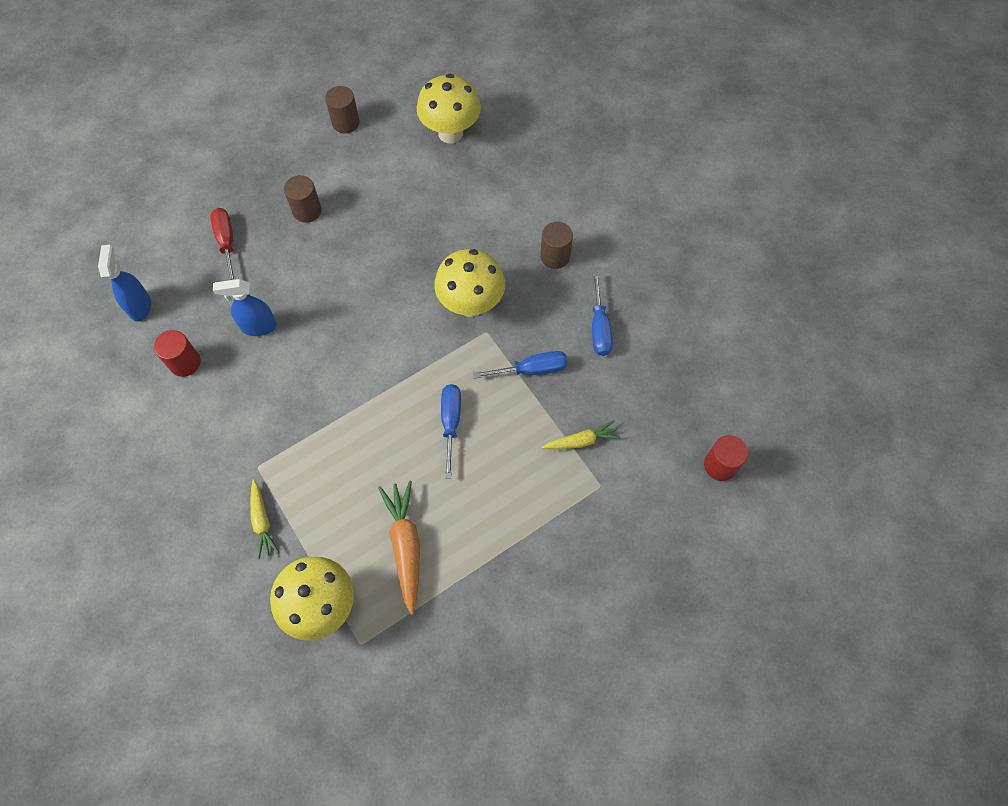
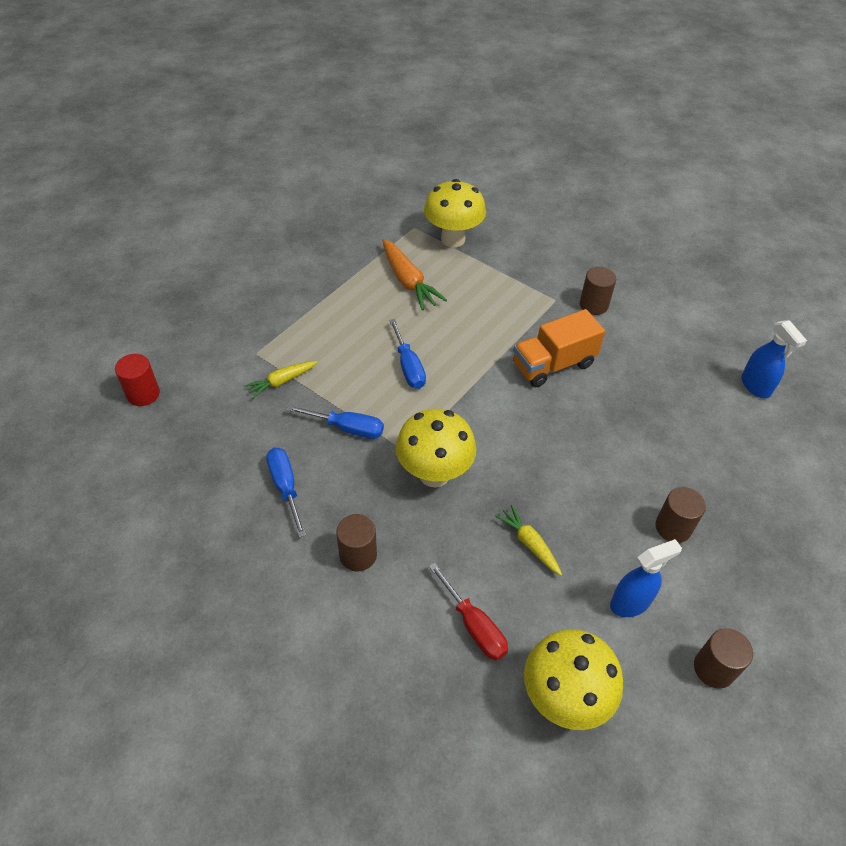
camera: 160 degrees right, 15 degrees down
red cylinder [154,330,201,377] -> none
red screwdriver [210,208,235,280] -> red screwdriver moved to [429,562,508,661]
blue spray bottle [213,279,277,336] -> blue spray bottle moved to [610,539,682,617]
yellow carrot [250,480,279,559] -> yellow carrot moved to [495,505,562,576]
blue screwdriver [473,351,568,378] -> blue screwdriver turned 135 degrees counterclockwise [287,405,384,439]
none -> orange truck [513,309,605,387]
none -> brown cylinder [580,267,616,315]

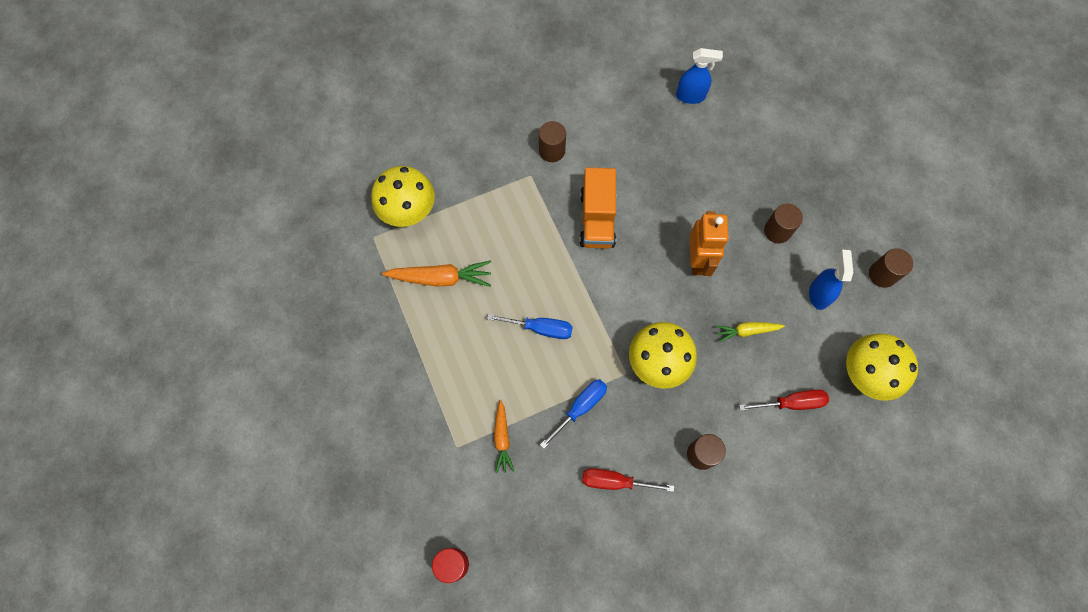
camera: 60 degrees left, 20 degrees up
yellow carrot [244,361,318,399] -> orange carrot [494,400,514,473]
blue screwdriver [266,448,306,538] -> red screwdriver [582,468,674,492]
none -> orange robot [690,211,729,276]

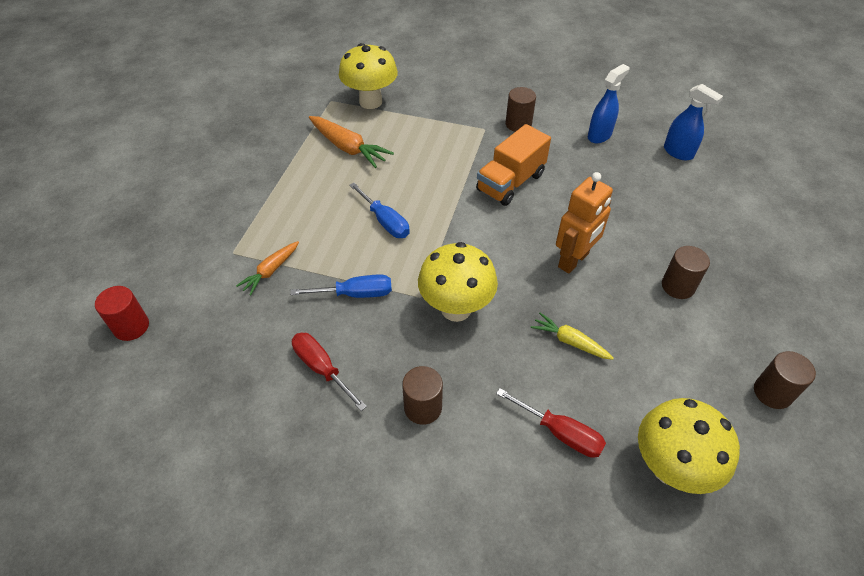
camera: 40 degrees right, 20 degrees down
blue spray bottle [809,250,853,310] -> blue spray bottle moved to [588,64,629,143]

